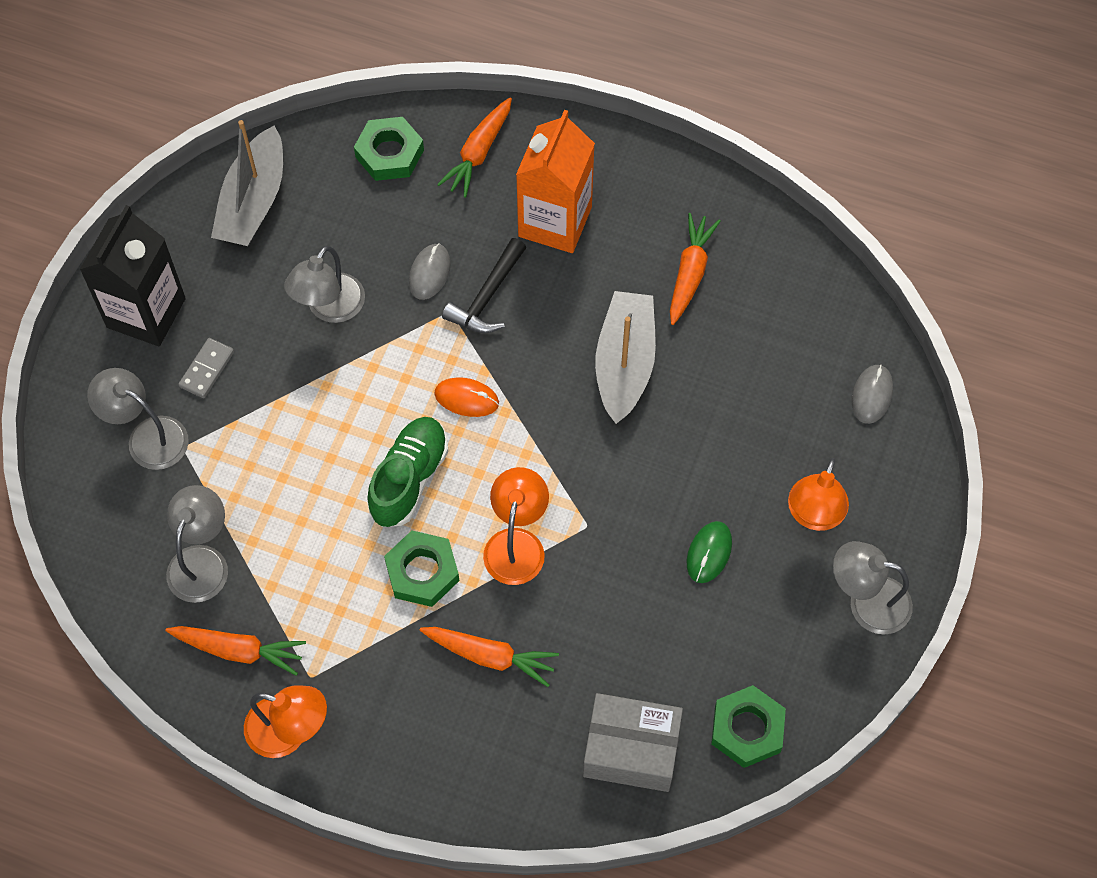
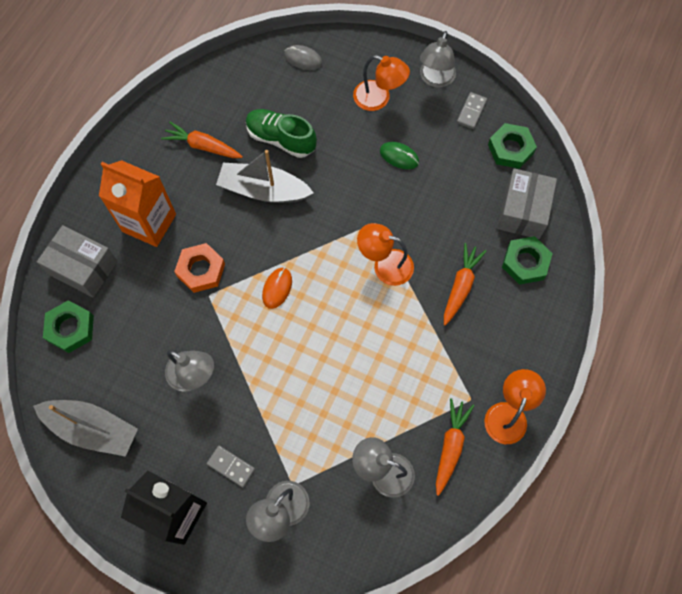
camera: 85 degrees left, 5 degrees up
green shoe [367,417,448,527] -> green shoe moved to [246,109,317,158]
green nut [384,531,459,607] -> green nut moved to [502,236,553,285]
grey mouse [409,244,451,300] -> none
orange carrot [437,97,512,198] -> grey box [37,225,118,298]
black hammer [442,238,526,333] -> orange nut [174,243,225,293]
none -> grey domino [457,92,487,129]

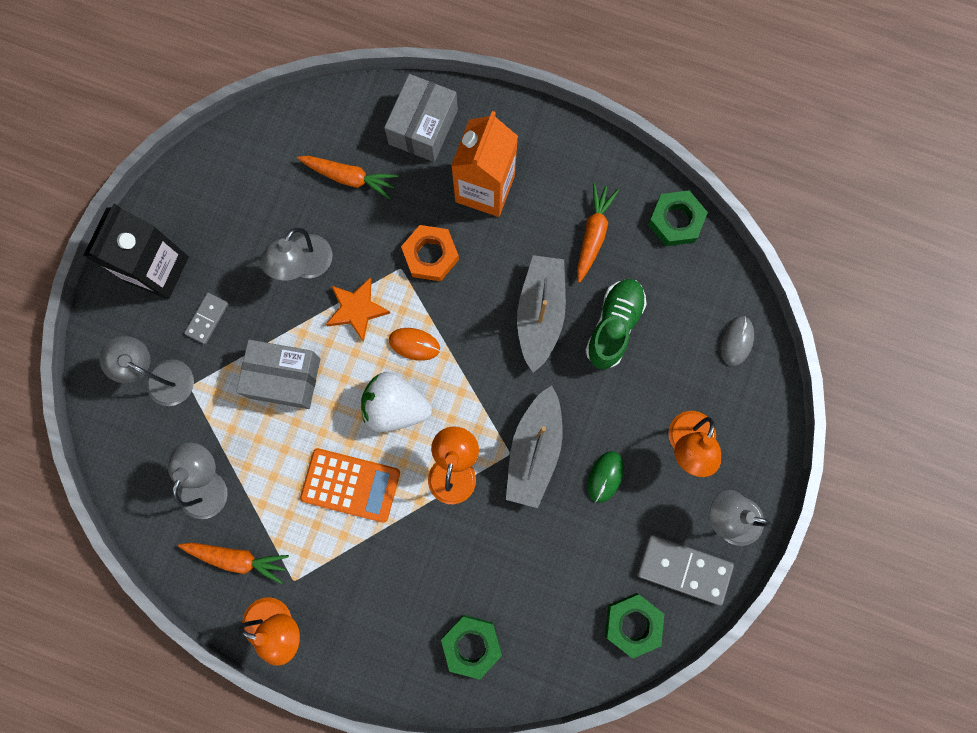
camera: 85 degrees right, 10 degrees up
grey boat [33,400,138,457] -> grey boat moved to [506,385,562,508]
green nut [43,300,94,353] -> green nut moved to [648,190,708,246]
orange carrot [444,243,486,326] -> orange carrot moved to [297,156,398,199]
grey domino [457,92,487,129] -> grey domino [637,535,734,606], size x1.75
grey box [497,168,557,239] -> grey box moved to [236,340,320,409]
none -> orange calculator [300,448,400,523]
none -> orange star [326,278,390,342]
none -> white strawberry [361,372,432,432]

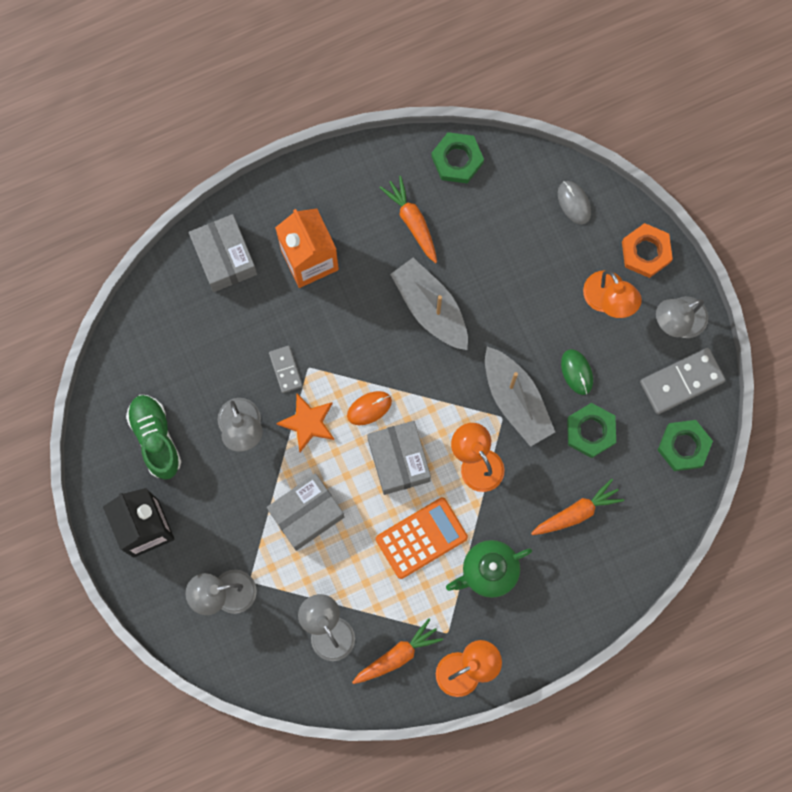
camera: 45 degrees left, 0 degrees up
grey domino [184,293,228,344] -> grey domino moved to [269,346,303,393]
orange carrot [297,156,398,199] -> orange carrot moved to [531,479,624,535]
white strawberry [361,372,432,432] -> grey box [367,421,431,495]
orange nut [401,225,459,281] -> orange nut moved to [622,223,673,278]
green nut [441,615,502,680] -> green nut moved to [567,403,616,458]
green shoe [585,279,647,369] -> green shoe moved to [126,395,181,480]
none -> green teapot [446,540,532,598]

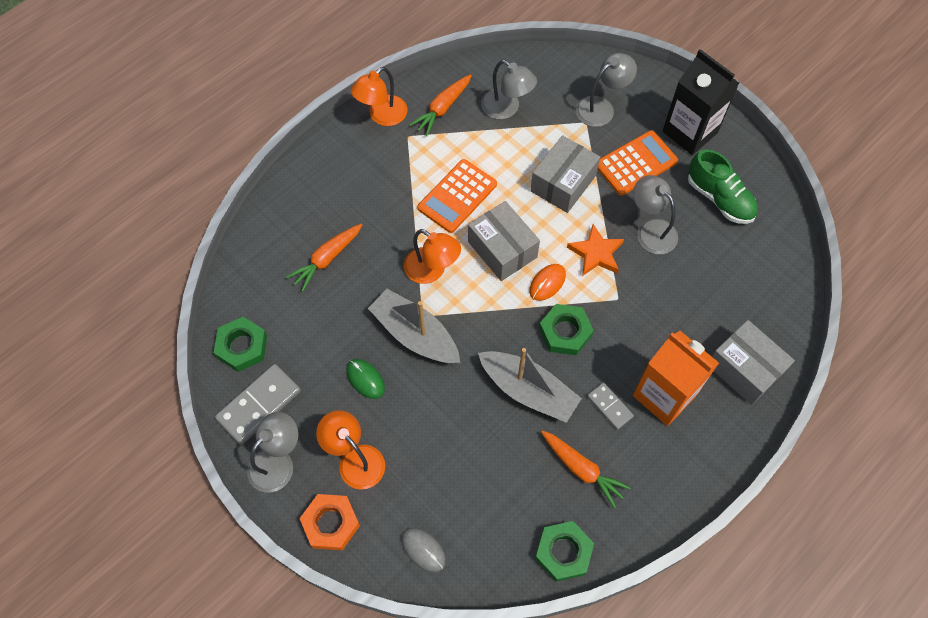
camera: 160 degrees right, 15 degrees down
grey domino [269,346,303,393] -> grey domino moved to [587,382,634,430]
green teapot [446,540,532,598] -> none
green nut [567,403,616,458] -> green nut moved to [539,304,594,355]
none -> orange calculator [598,130,678,196]

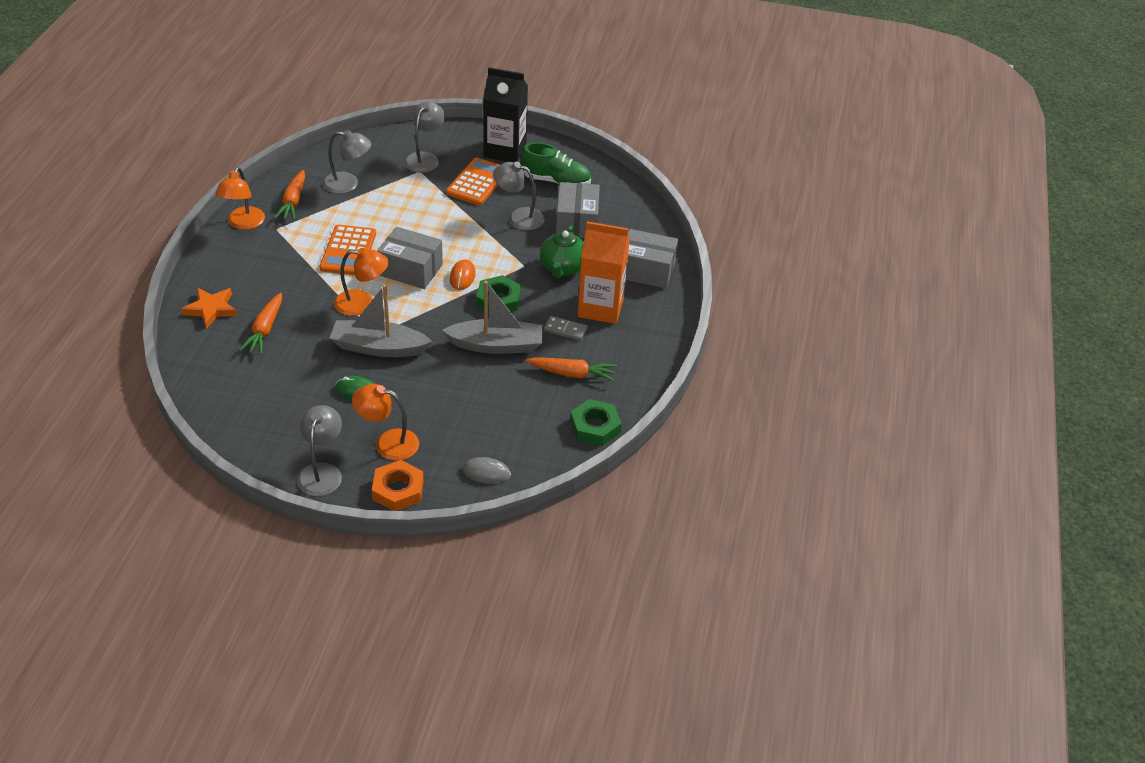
camera: 35 degrees left, 20 degrees down
green nut [214,317,267,372] -> none
grey domino [215,364,301,445] -> none
grey box [530,135,600,213] -> grey box moved to [556,182,600,238]
orange star [567,224,624,276] -> orange star moved to [181,288,237,329]
none -> green teapot [540,225,584,278]

